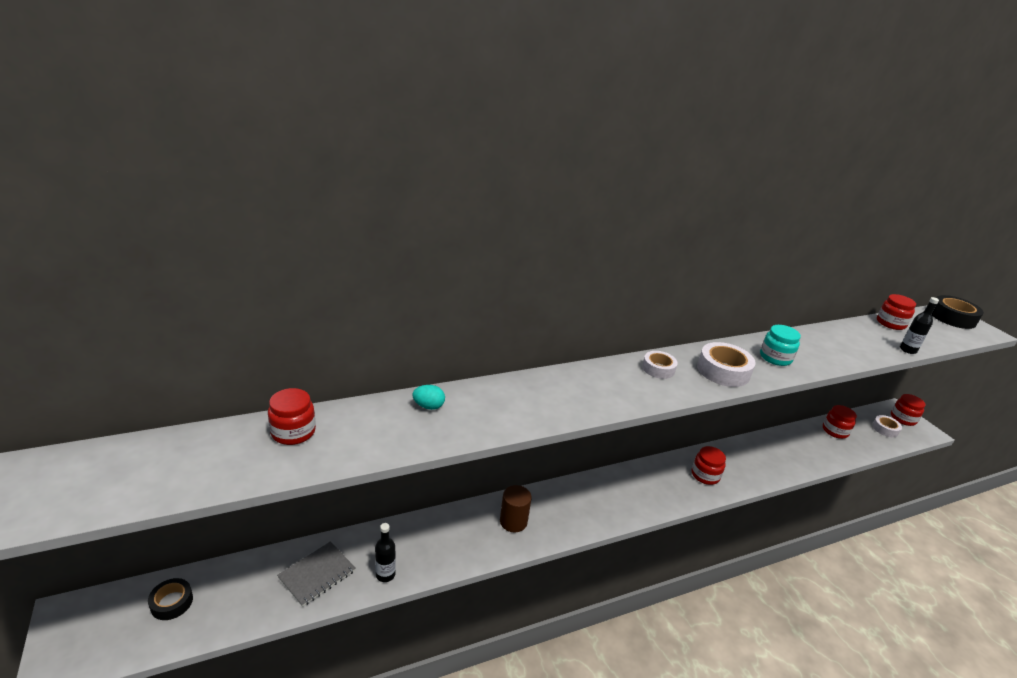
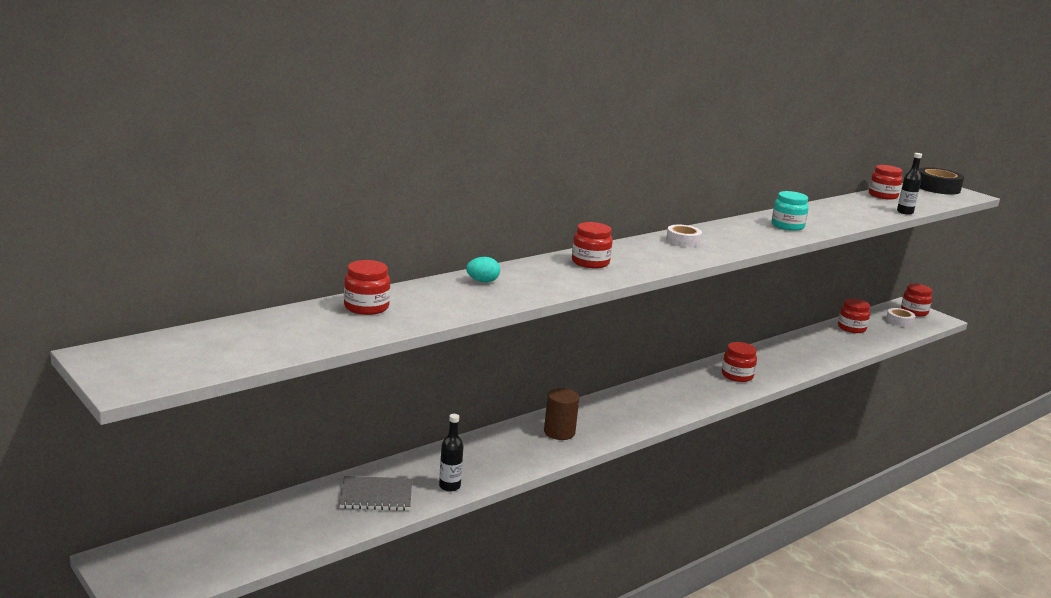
camera: 15 degrees left, 10 degrees down
black tape [148,578,193,620] -> none
grey notebook [277,541,356,607] -> grey notebook turned 60 degrees clockwise [339,476,412,511]
white tape [697,342,756,387] -> none
none -> red jar [572,222,613,268]

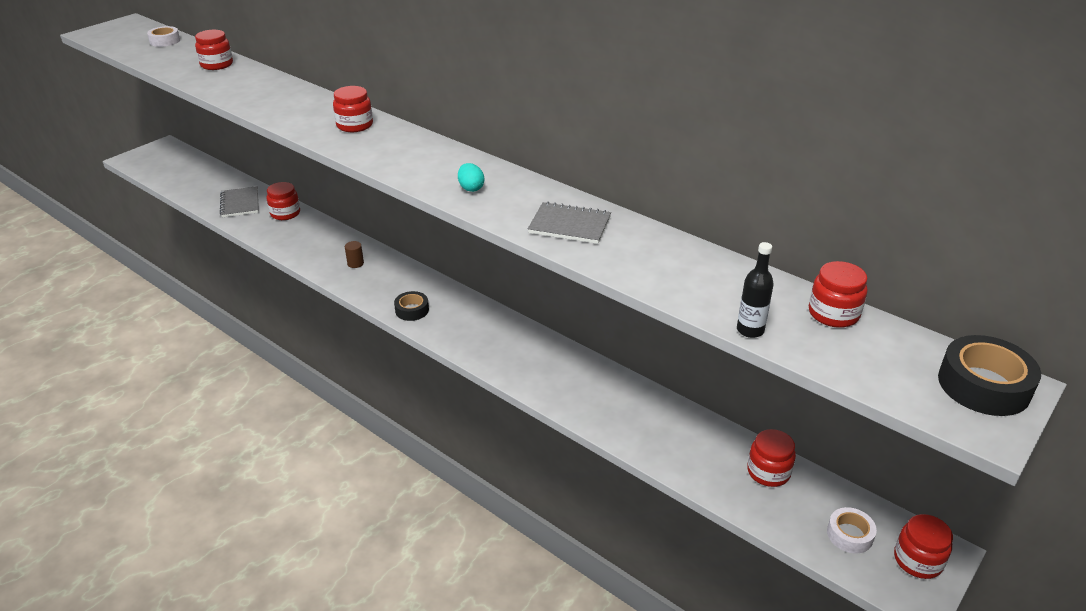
camera: 80 degrees right, 15 degrees up
black bottle [439,414,464,492] -> none
turquoise egg [466,257,500,282] -> turquoise egg moved to [458,163,484,192]
brown cylinder [544,388,579,440] -> brown cylinder [345,241,364,268], size x0.59
white tape [666,225,702,247] -> white tape moved to [147,26,180,47]
red jar [722,342,757,382] -> red jar moved to [267,182,300,220]
turquoise jar [772,191,809,231] -> grey notebook [528,202,611,244]
none -> black tape [394,291,429,321]

